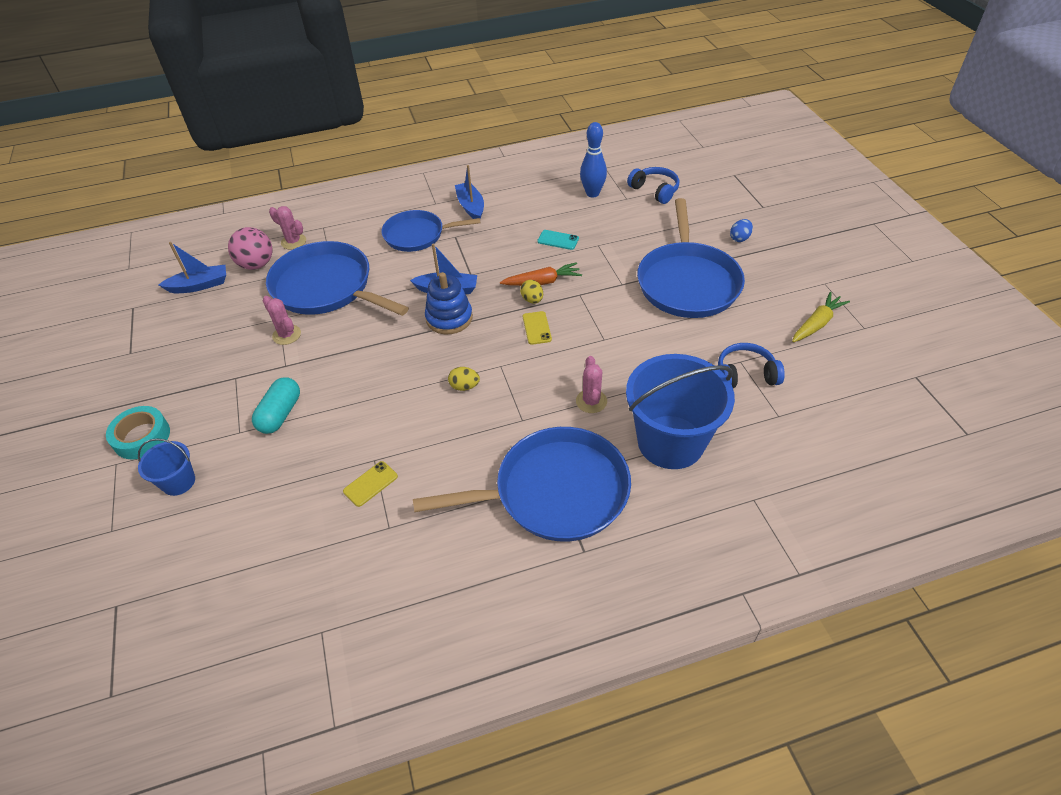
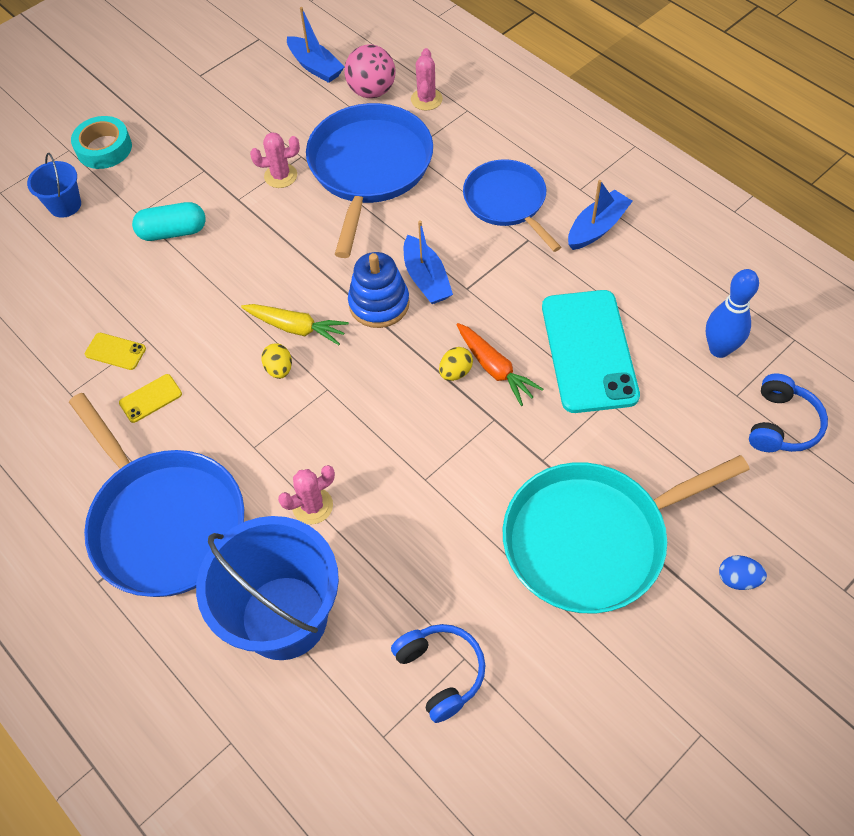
camera: 65 degrees right, 10 degrees up
pink cactus [262,296,301,345] -> pink cactus turned 60 degrees clockwise [250,132,300,188]
yellow phone [523,311,552,345] -> yellow phone moved to [119,374,182,423]
turquoise phone [537,230,579,250] -> turquoise phone [542,290,640,413], size x2.42
blue pan [637,198,745,318] -> turquoise pan [503,455,750,613]
yellow carrot [792,292,850,342] -> yellow carrot moved to [241,304,349,345]

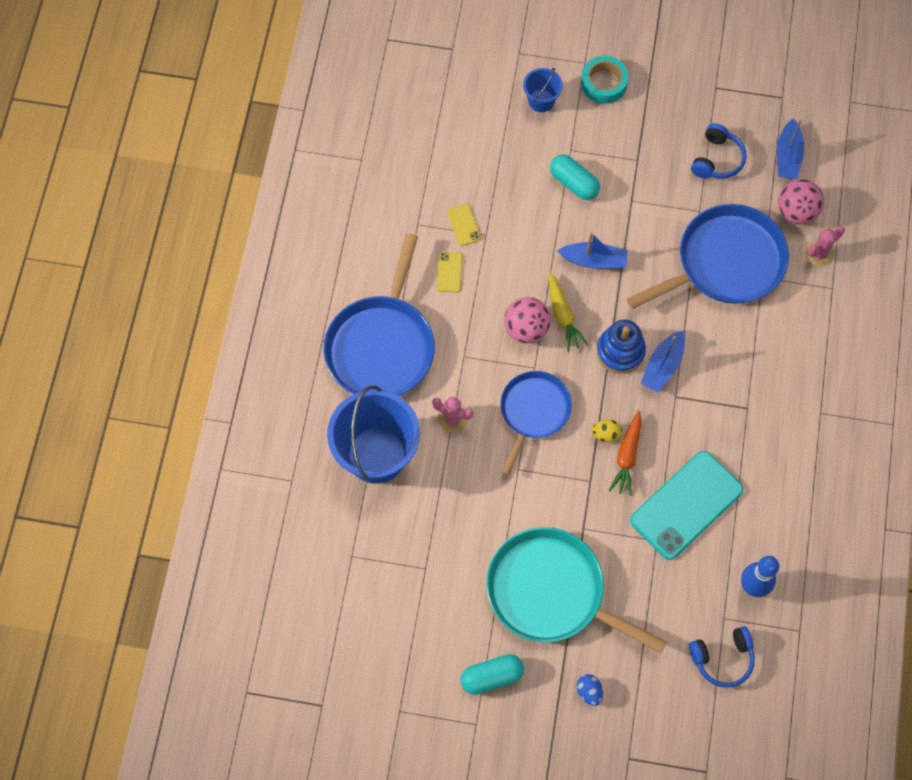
camera: 50 degrees right, 10 degrees up
yellow phone [119,374,182,423] -> yellow phone turned 75 degrees clockwise [437,252,462,293]
pink cactus [250,132,300,188] -> none
yellow egg [261,344,292,379] -> pink ball [504,297,551,343]
blue headphones [391,624,485,723] -> blue headphones moved to [691,123,747,179]
blue pan [463,159,561,252] -> blue pan moved to [500,371,572,475]
blue boat [568,180,633,250] -> blue boat moved to [557,232,628,269]
none -> turquoise capsule [461,654,524,695]

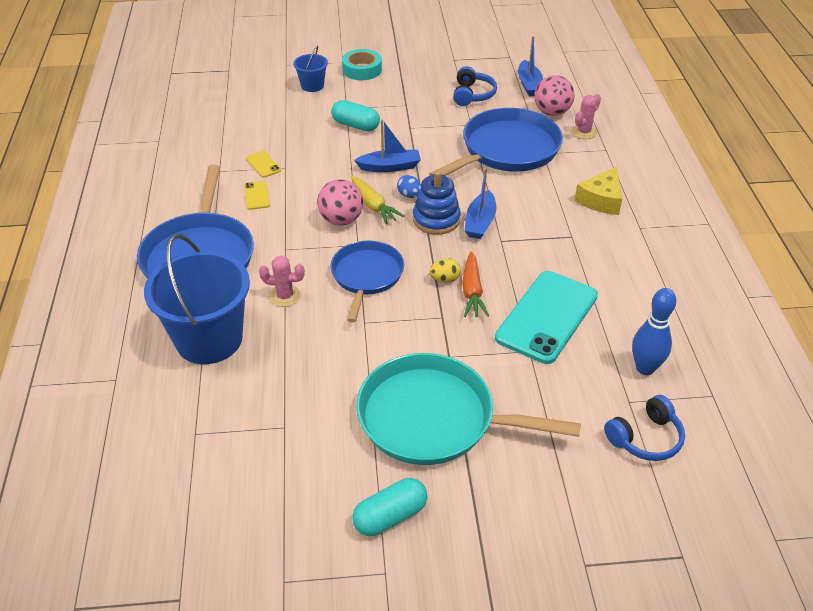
camera: 15 degrees left, 25 degrees down
blue egg [577,674,603,706] -> blue egg moved to [397,175,421,198]
none -> yellow cheese [575,167,622,215]

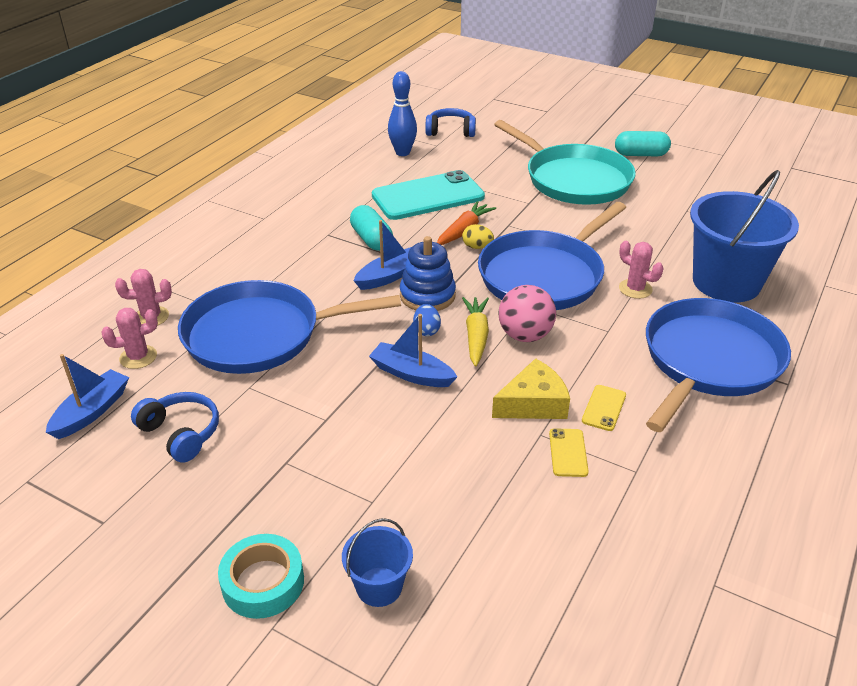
camera: 145 degrees left, 5 degrees down
blue pan [330,241,404,322] -> blue pan [478,202,626,310], size x1.57
turquoise capsule [331,100,380,131] -> turquoise capsule moved to [350,205,393,251]
blue headphones [453,66,497,106] -> blue headphones turned 90 degrees clockwise [131,392,219,463]
pink ball [534,75,575,116] -> pink cactus [101,308,158,369]
yellow cheese [575,167,622,215] -> yellow cheese moved to [492,358,570,419]

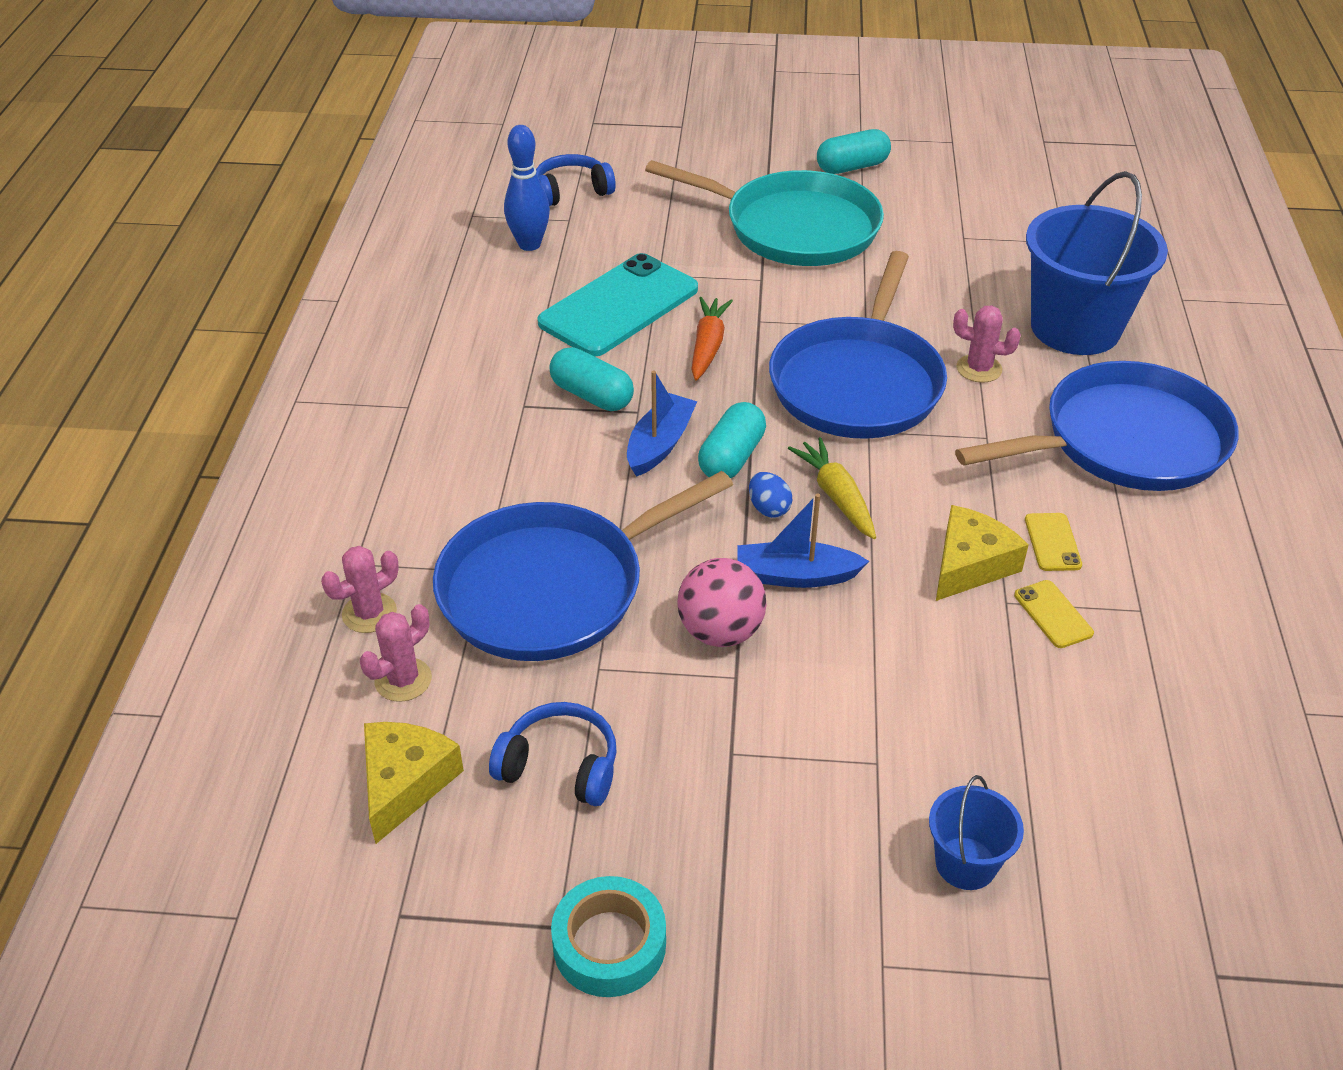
camera: 25 degrees left, 5 degrees up
blue boat [46,354,129,439] -> yellow cheese [364,722,464,844]
turquoise tape [218,534,304,619] -> turquoise tape moved to [551,876,666,997]
blue stacking toy [400,236,456,311] -> turquoise capsule [698,402,766,478]
yellow egg [462,224,494,249] -> none
pink ball [498,285,556,342] -> pink ball moved to [677,558,767,647]
blue pan [646,298,791,432] -> blue pan turned 60 degrees clockwise [955,361,1239,491]

